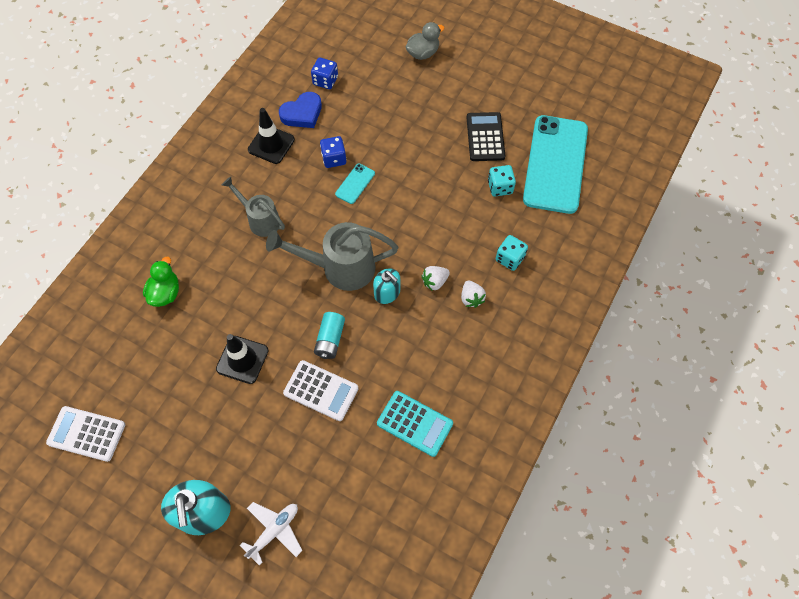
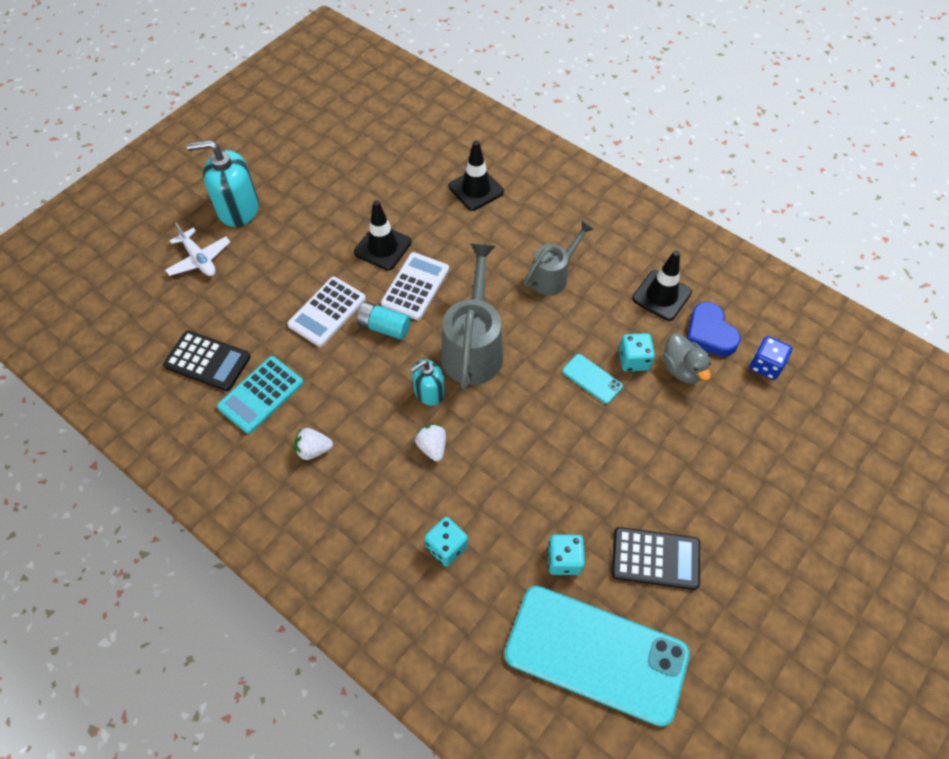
camera: 100 degrees right, 5 degrees down
white calculator [46,406,125,462] -> white calculator moved to [381,252,449,320]
green duck [143,257,179,307] -> black traffic cone [449,141,504,211]
blue dice [320,136,346,168] -> turquoise dice [619,333,655,372]
grey duck [406,22,444,60] -> grey duck moved to [662,333,711,384]
white strawberry [461,280,486,308] -> white strawberry moved to [294,428,333,460]
none -> black calculator [163,330,251,391]

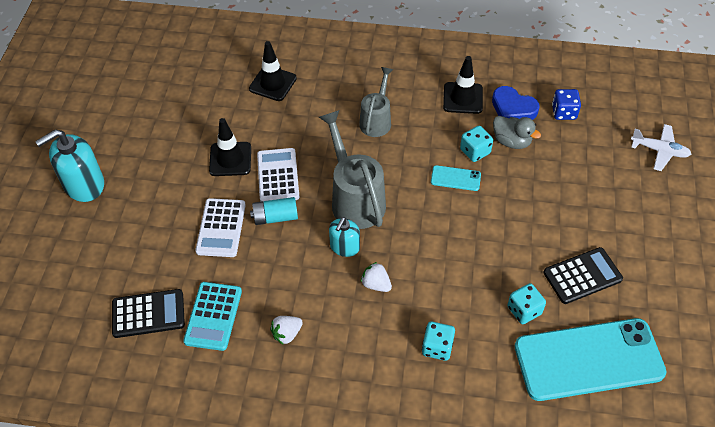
camera: 30 degrees left, 5 degrees down
white plane [165,223,230,276] -> white plane moved to [631,124,691,171]

